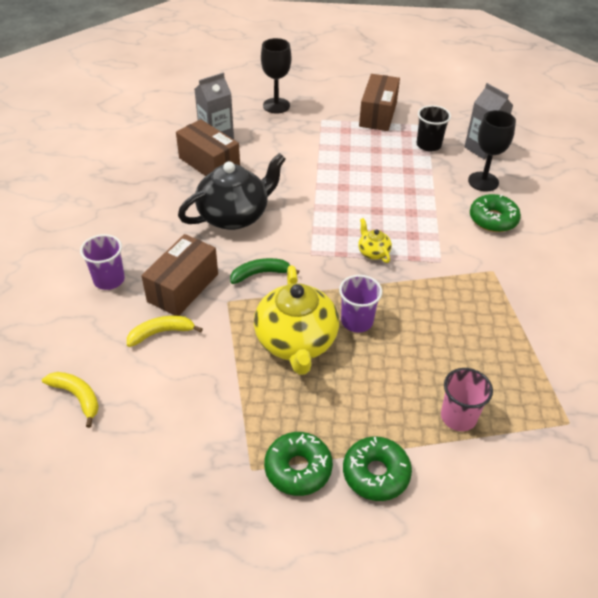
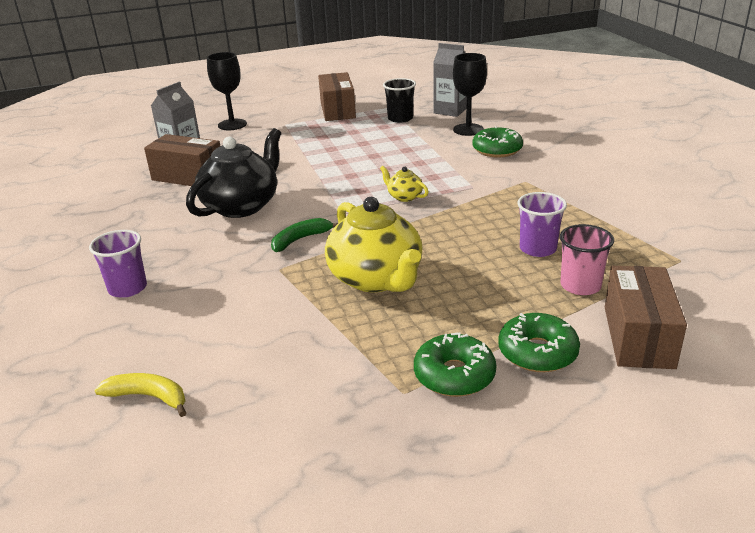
camera: 20 degrees left, 15 degrees down
yellow banana [127,316,203,347] -> none
brown box [141,234,218,316] -> brown box moved to [605,266,687,369]
purple cup [339,275,382,333] -> purple cup moved to [518,192,567,257]

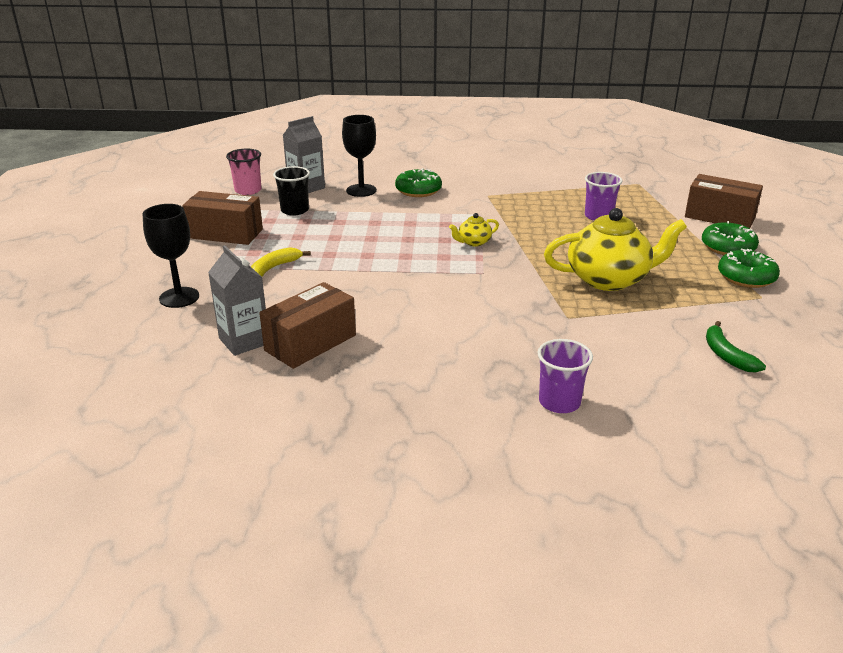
camera: 70 degrees left, 0 degrees up
yellow banana [95,373,186,417] -> yellow banana moved to [251,247,311,277]
black teapot [186,128,281,218] -> none
green banana [271,218,338,252] -> green banana moved to [706,321,766,372]
pink cup [560,224,614,295] -> pink cup moved to [226,149,261,195]

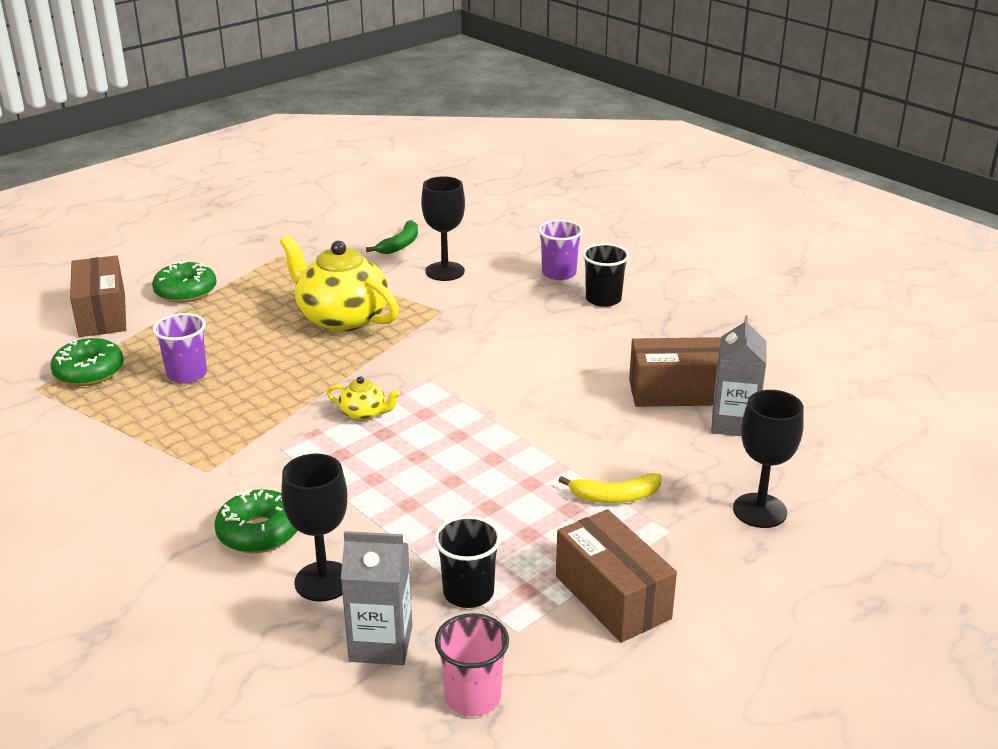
camera: 135 degrees left, 0 degrees up
green donut [718,249,780,288] -> green donut moved to [50,338,124,386]
none -> black goblet [421,176,465,281]
none -> black cup [583,244,629,307]

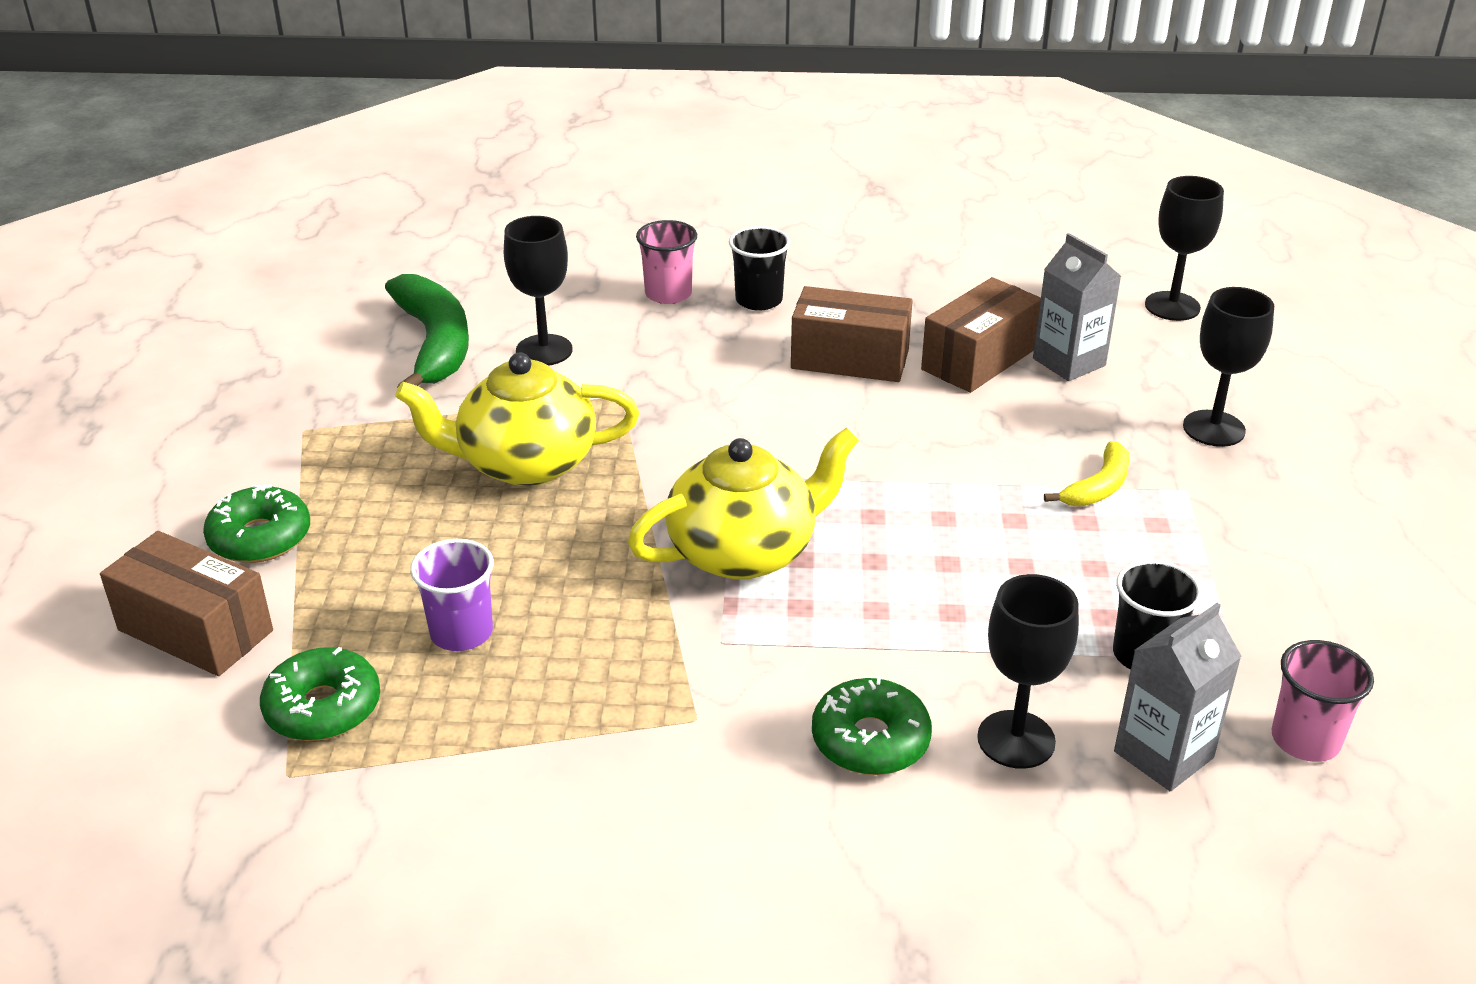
camera: 45 degrees left, 5 degrees up
yellow teapot [327,376,400,421] -> yellow teapot [628,428,859,580], size x2.25
green banana [366,220,418,254] -> green banana [385,274,469,388], size x1.86
purple cup [538,220,583,280] -> pink cup [636,220,697,304]
brown box [556,509,677,643] -> brown box moved to [791,286,913,382]
none -> black goblet [1145,176,1224,321]

